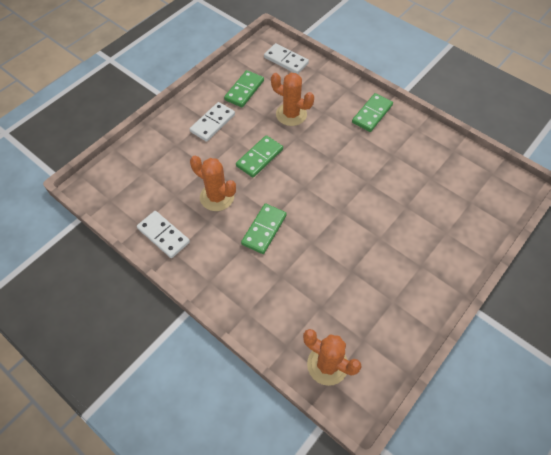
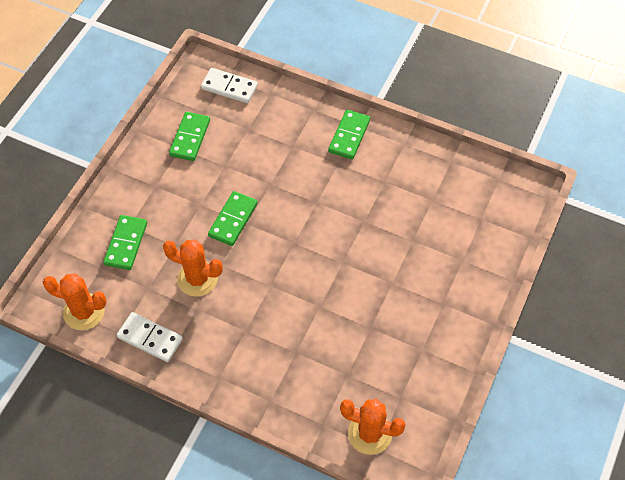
camera: 15 degrees left, 0 degrees up
white domino [190,102,235,142] -> none
green domino [241,203,287,254] -> green domino moved to [103,215,147,270]
orange cactus [271,73,314,126] -> orange cactus moved to [43,273,107,330]

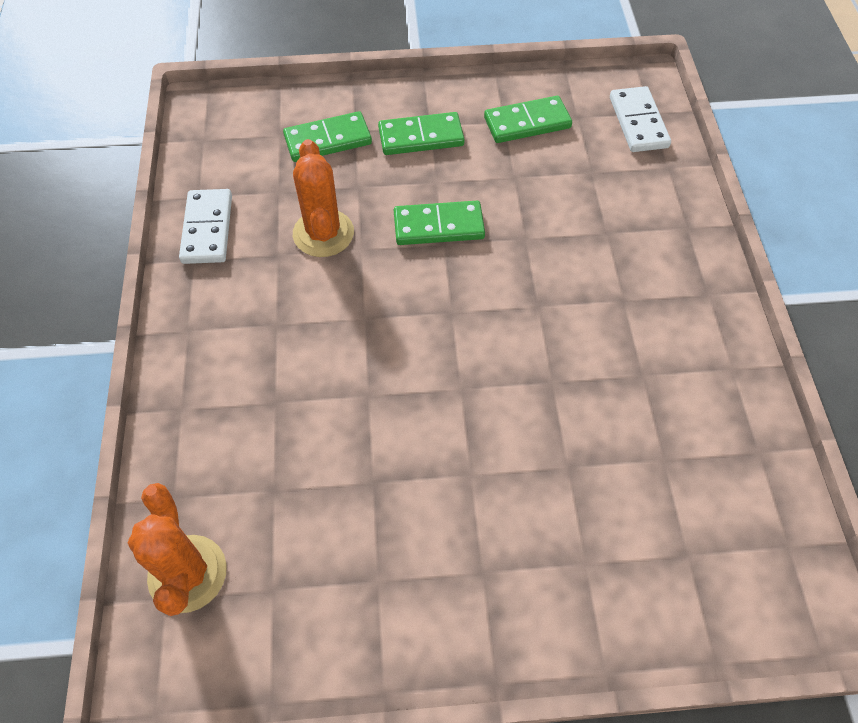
camera: 60 degrees right, 0 degrees up
orange cactus [43,273,107,330] -> none
green domino [328,110,370,159] -> green domino moved to [378,112,465,155]

